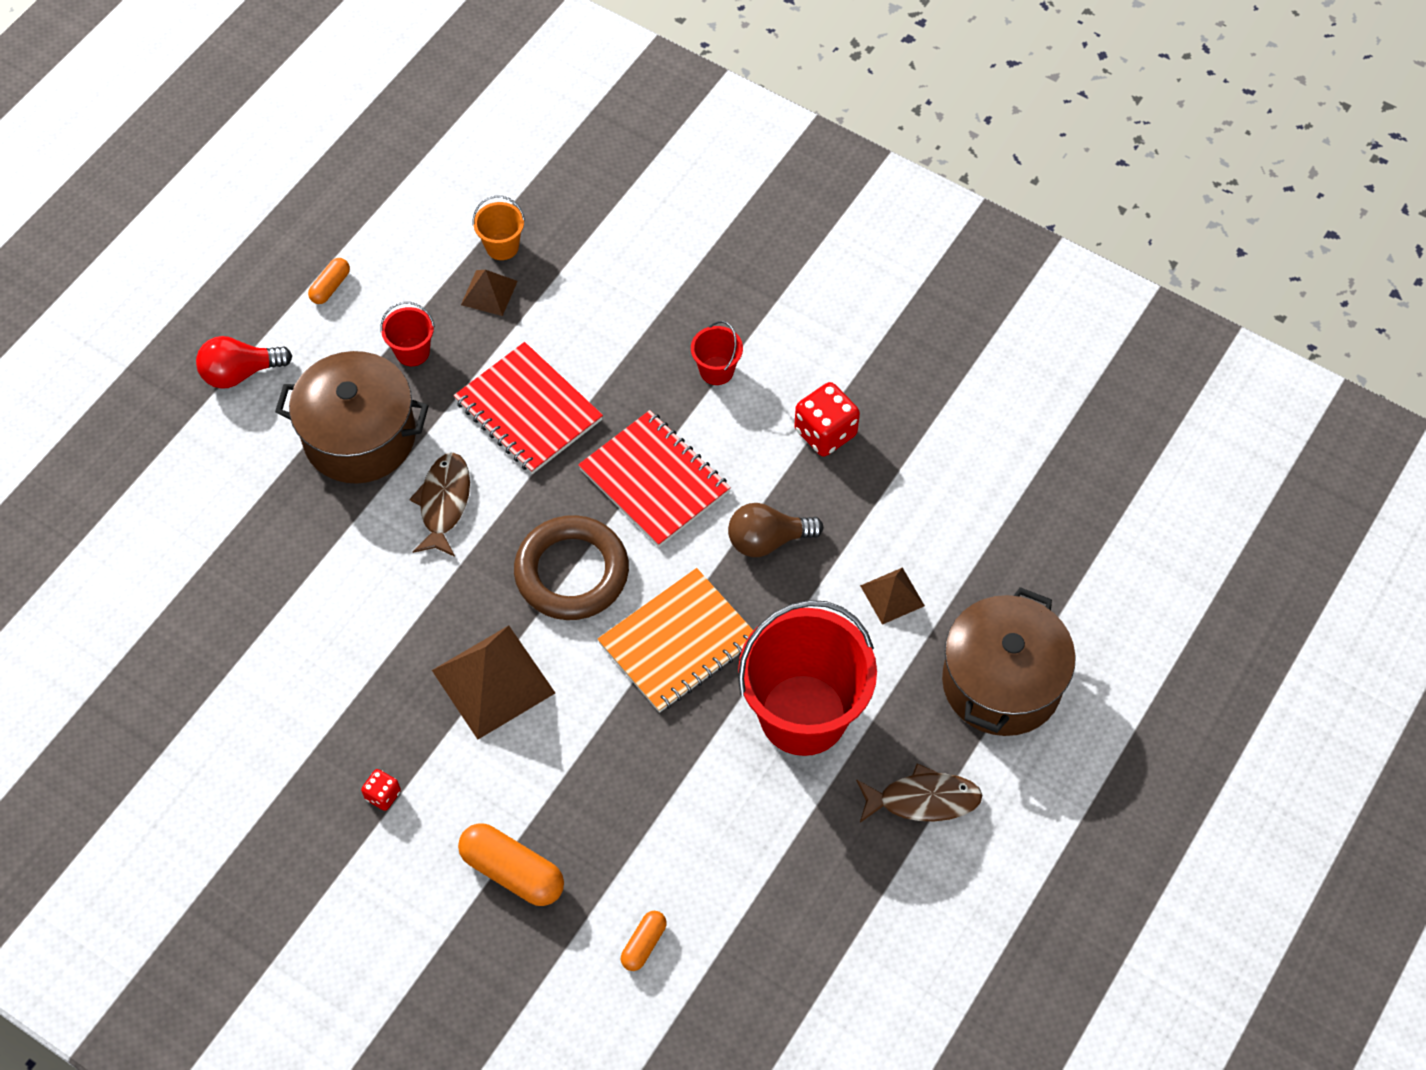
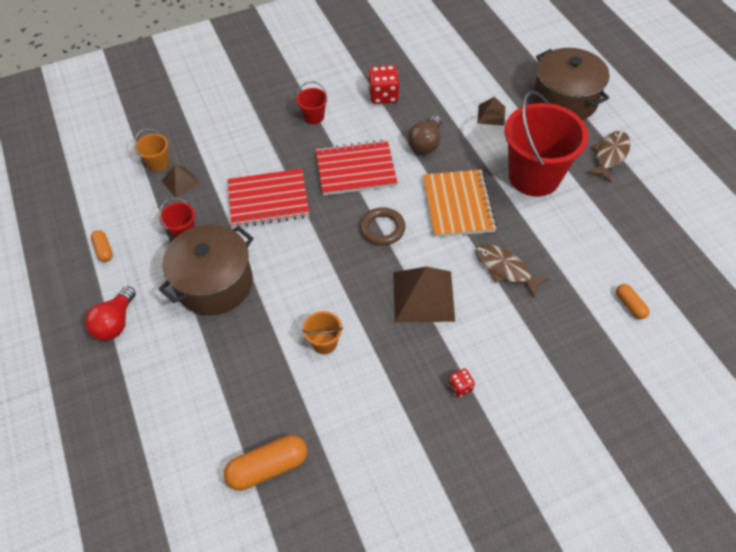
camera: 55 degrees left, 5 degrees down
brown fish [409,453,470,557] -> brown fish moved to [475,244,550,297]
orange capsule [458,823,564,906] -> orange capsule moved to [224,435,307,491]
brown ring [514,515,629,620] -> brown ring [360,207,405,246], size x0.63
none -> orange bucket [302,311,343,354]

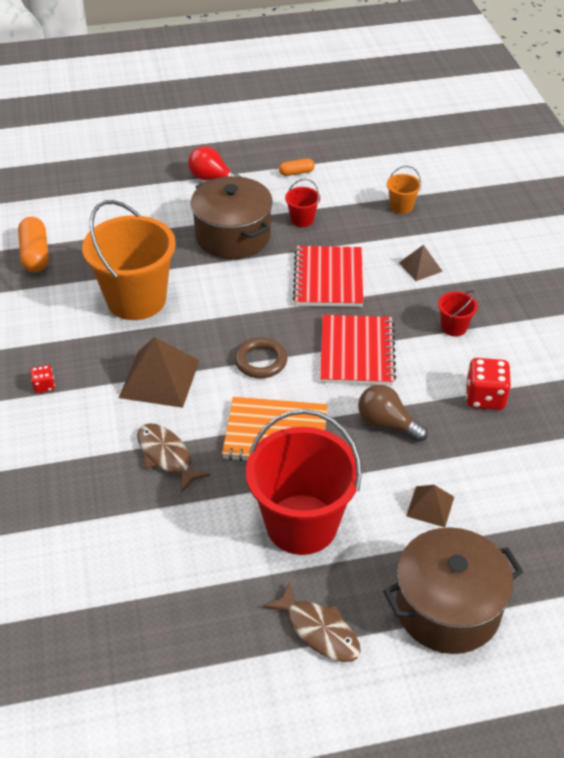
camera: 100 degrees right, 10 degrees down
brown pyramid [162,165,201,198] -> brown pyramid moved to [399,245,443,281]
orange bucket [302,311,343,354] -> orange bucket [82,200,176,320], size x2.36
brown fish [475,244,550,297] -> brown fish turned 90 degrees counterclockwise [137,423,210,492]
orange capsule [616,284,650,319] -> none

